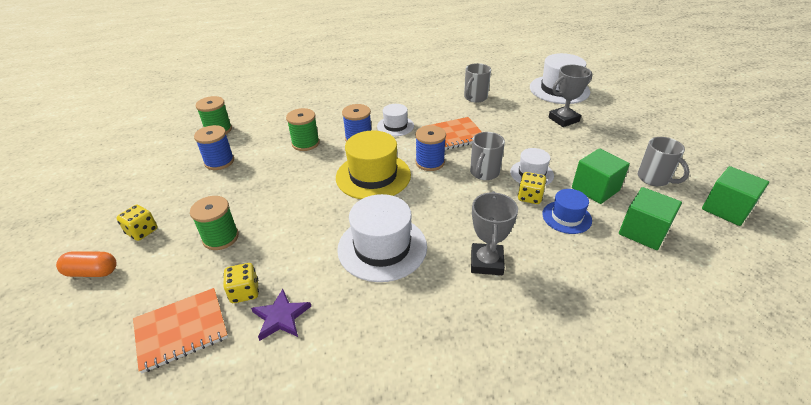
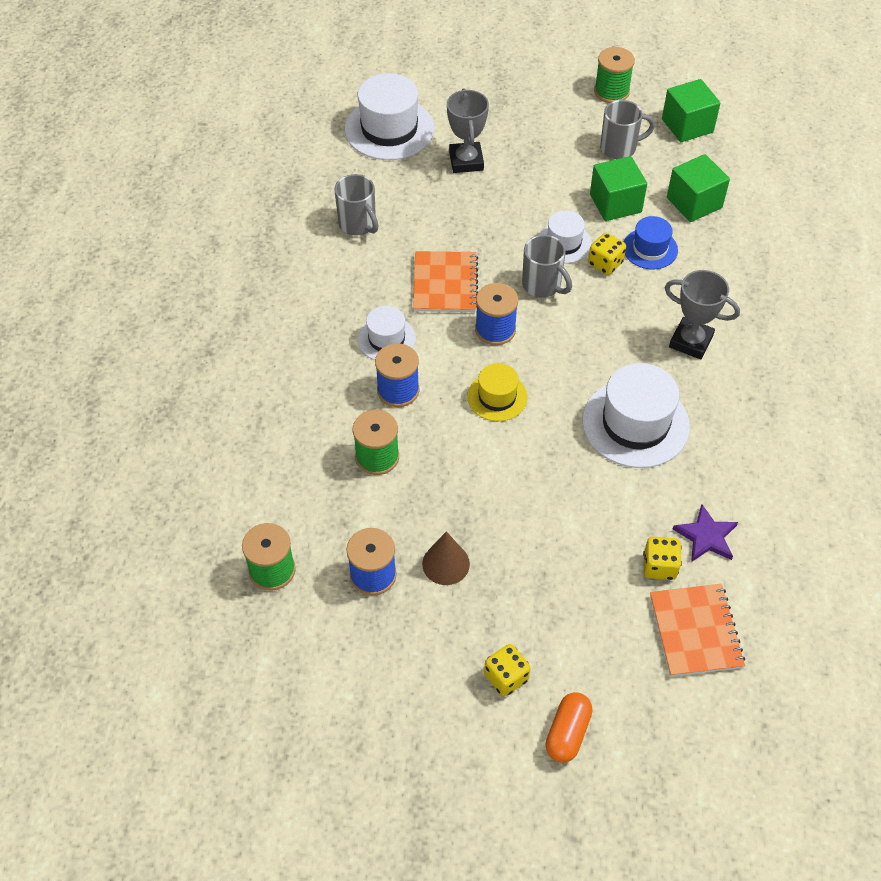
camera: 70 degrees left, 15 degrees up
green spool [190,196,239,250] -> green spool moved to [594,47,635,103]
yellow hat [336,131,411,199] -> yellow hat [467,363,527,421], size x0.57
none -> brown cone [422,531,470,585]

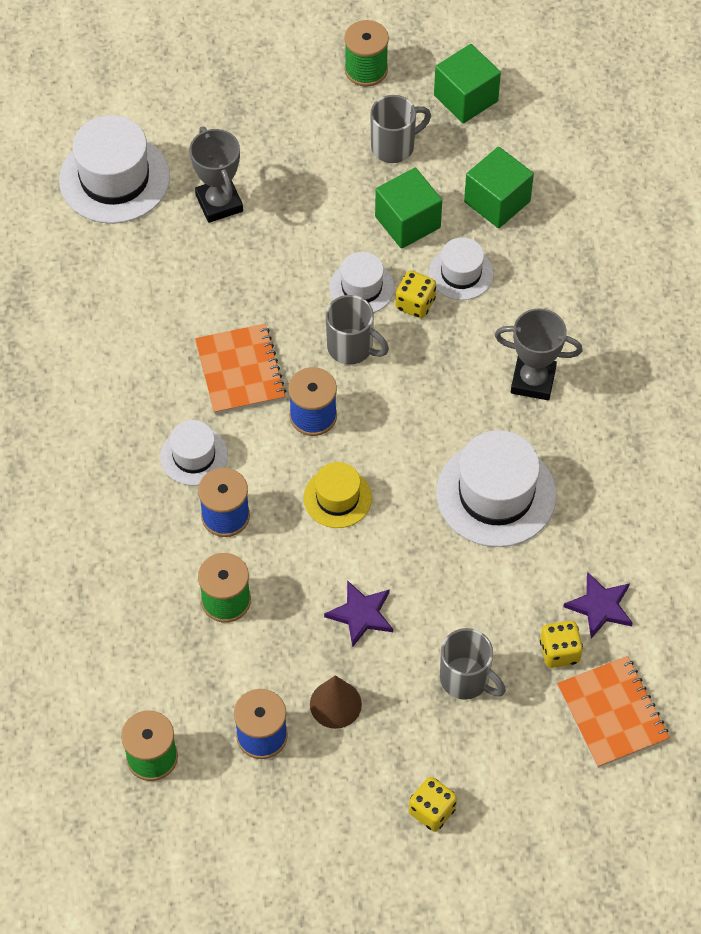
camera: 15 degrees left, 5 degrees up
grey mug [335,174,378,236] -> grey mug moved to [440,628,506,700]
orange capsule [546,692,593,763] -> none
blue hat [624,216,678,269] -> white hat [429,237,494,300]
none -> purple star [324,580,393,648]

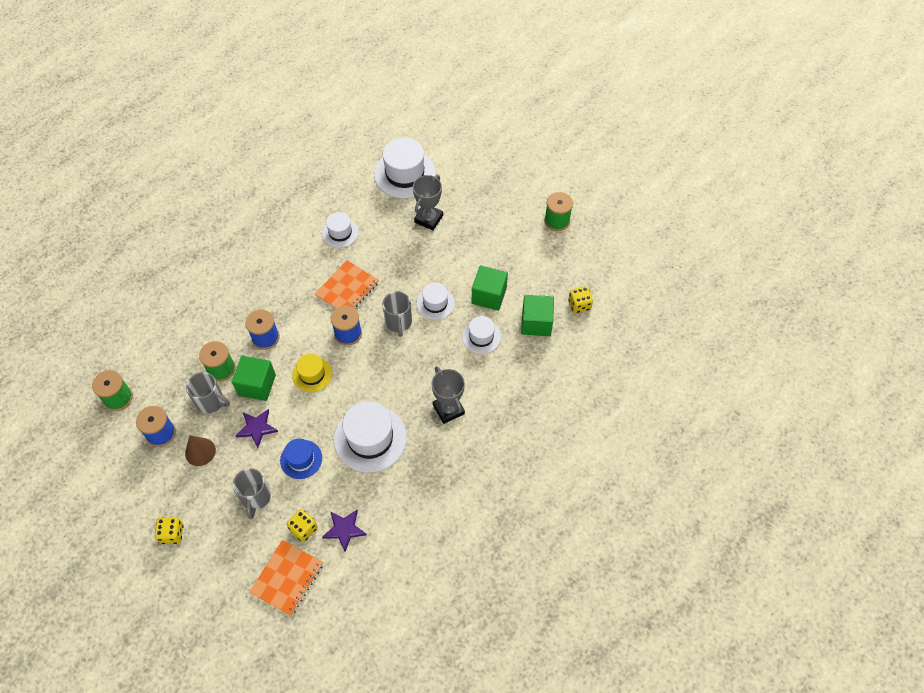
camera: 50 degrees right, 0 degrees up
white hat [160,420,228,486] -> white hat moved to [322,212,359,248]
grey mug [370,95,431,163] -> grey mug moved to [186,372,230,414]
yellow dice [395,271,436,318] -> yellow dice moved to [568,286,593,313]
green cube [434,44,501,123] -> green cube moved to [232,356,276,401]
none -> blue hat [280,439,322,479]

